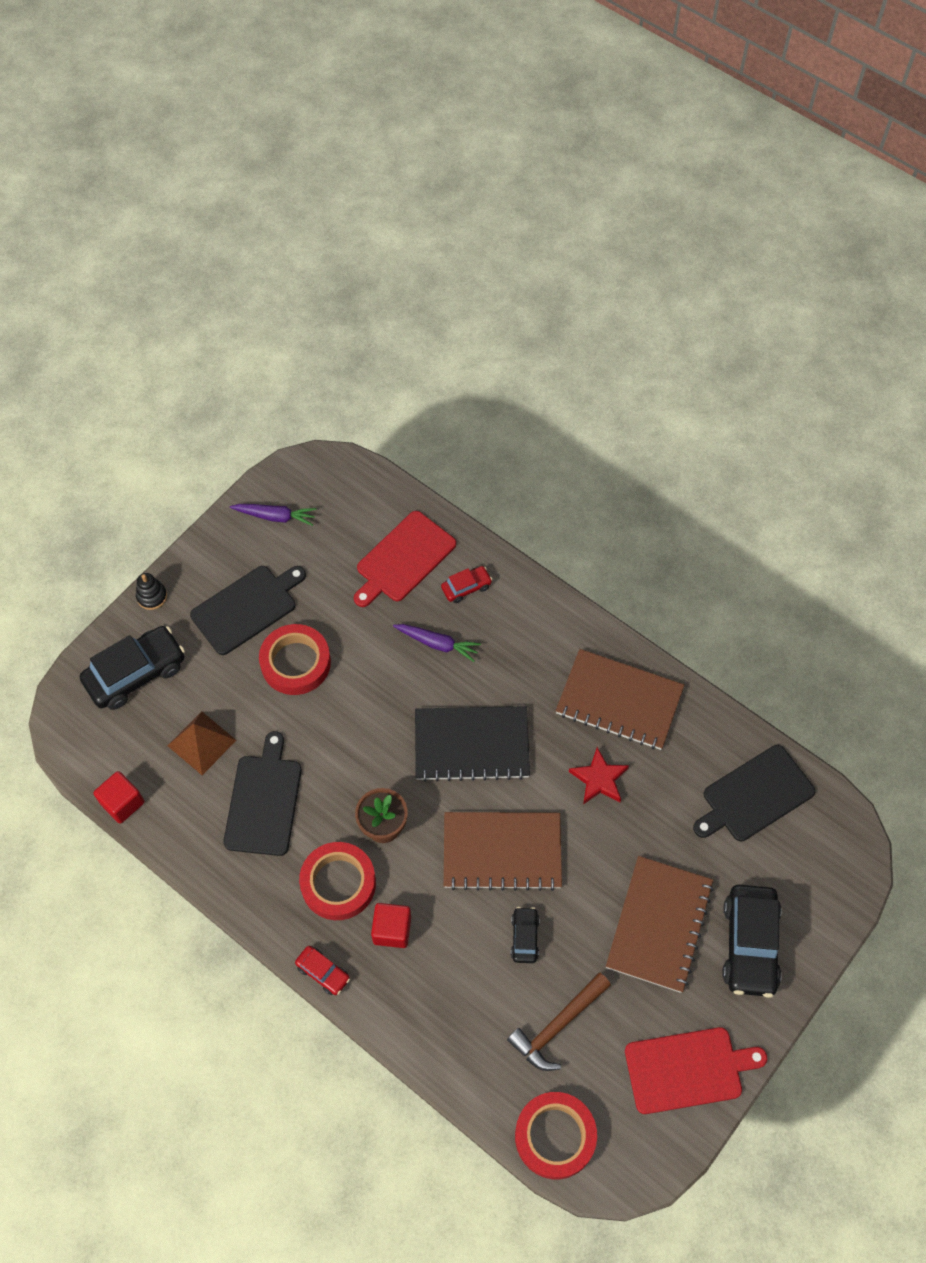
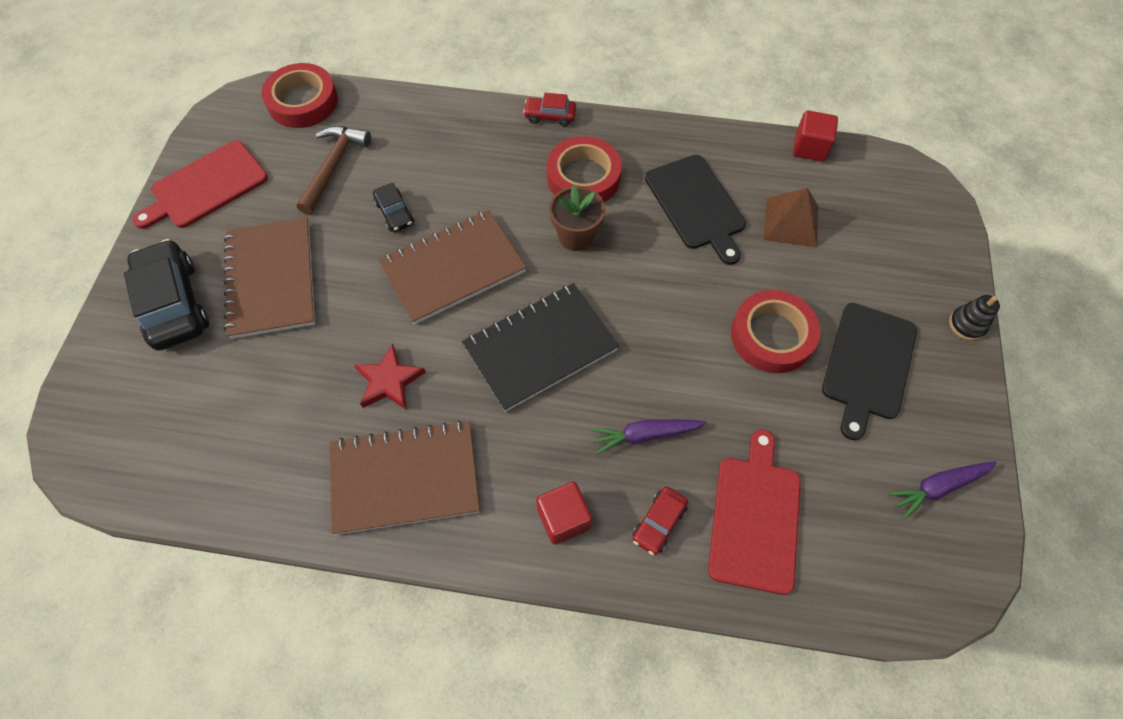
camera: 150 degrees right, 0 degrees up
black car [80,626,185,710] -> none
red cube [371,903,411,948] -> red cube moved to [536,482,592,545]
black cutting board [693,745,815,841] -> none

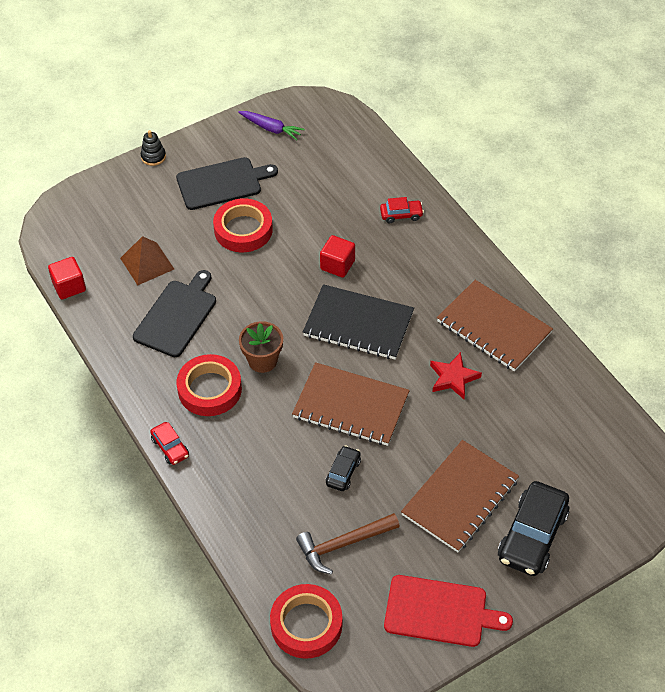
camera: 130 degrees left, 10 degrees down
red cube [536,482,592,545] -> red cube moved to [320,235,355,278]
purple carrot [591,419,706,454] -> none
red cutting board [708,430,801,595] -> none

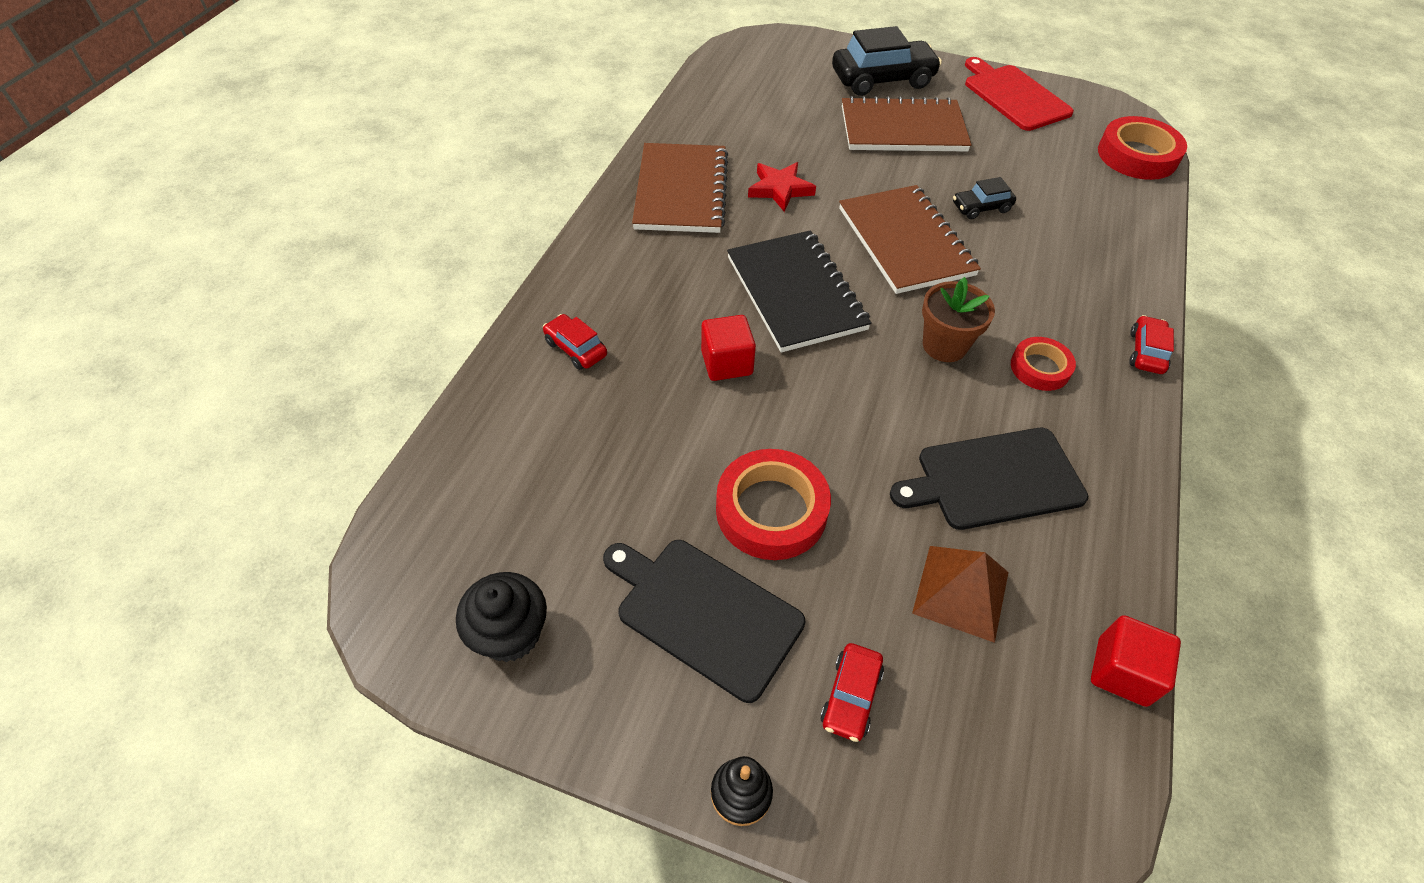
camera: 130 degrees left, 0 degrees up
red tape [177,354,242,416] -> red tape [1011,337,1076,391], size x0.60
purple carrot [238,111,305,140] -> black cupcake [456,572,547,662]
brown hammer [296,513,400,574] -> none
none -> red car [820,643,884,742]

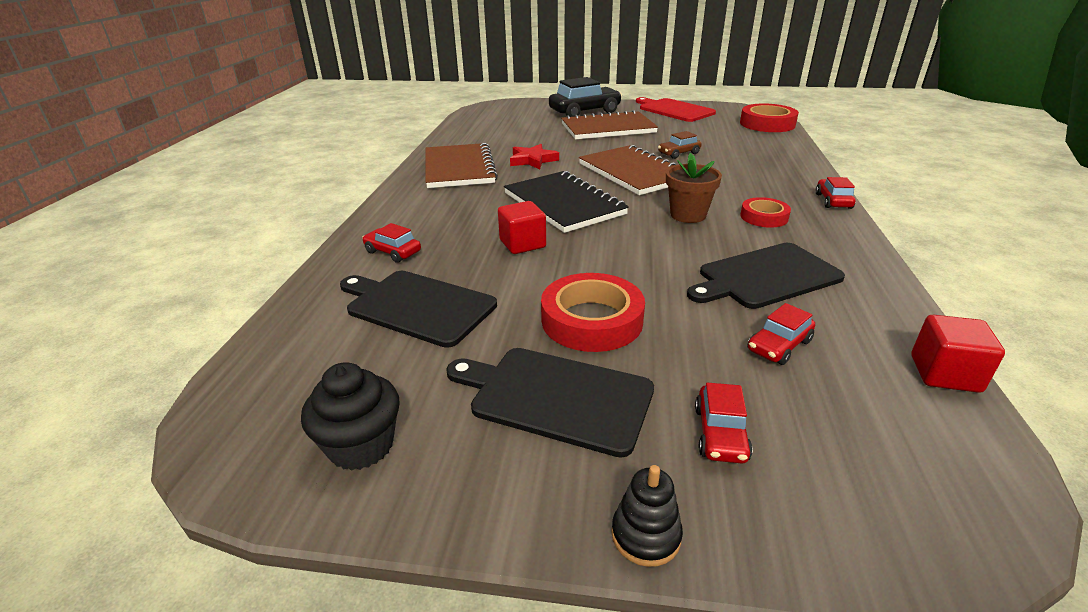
camera: 10 degrees left, 20 degrees down
brown pyramid [912,546,1008,643] -> red car [747,303,815,365]
black car [953,177,1016,219] -> brown car [658,131,702,159]
none -> black cutting board [340,271,497,348]

